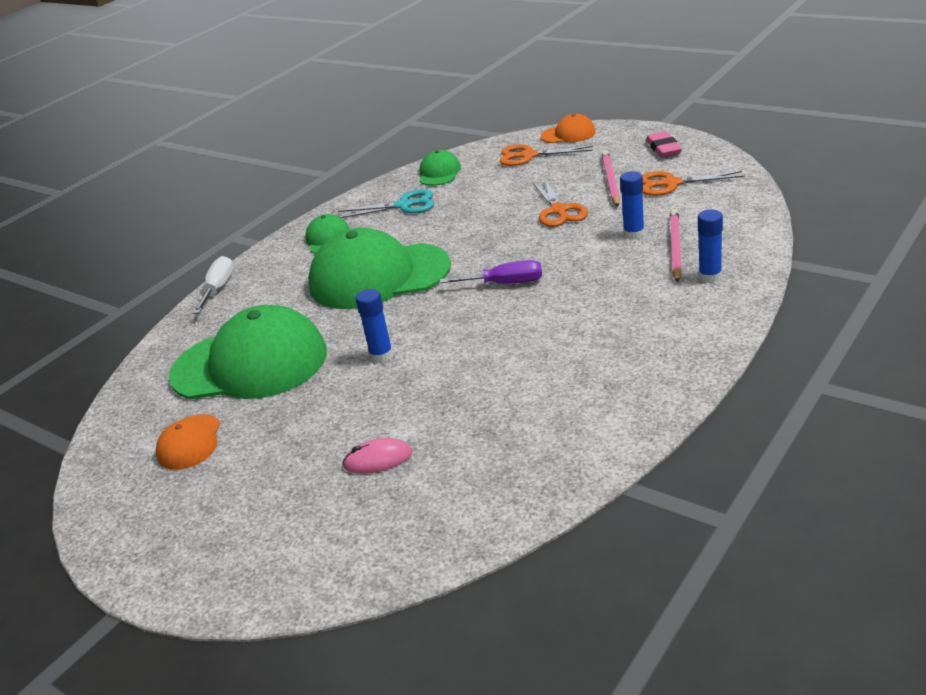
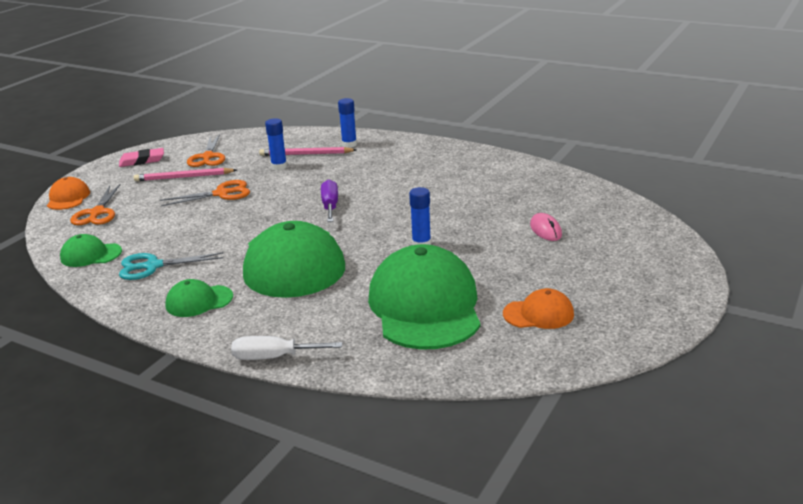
camera: 100 degrees left, 5 degrees down
turquoise scissors [338,189,434,218] -> turquoise scissors turned 90 degrees counterclockwise [119,252,223,280]

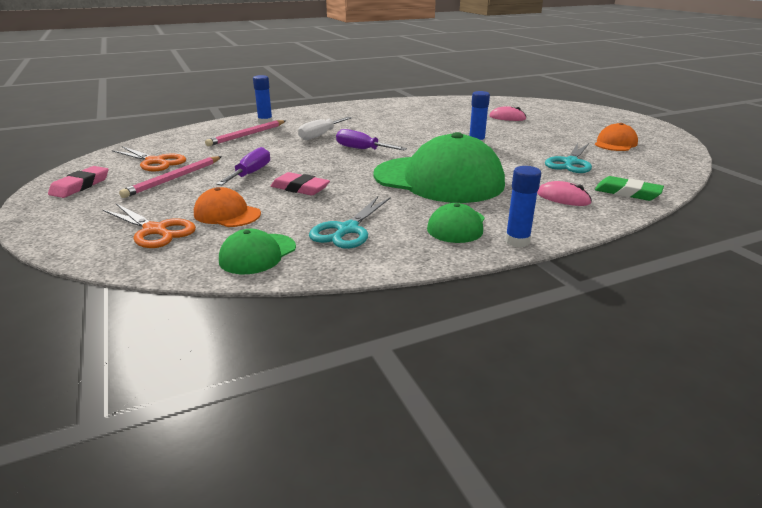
camera: 55 degrees left, 0 degrees up
orange cap [47,177,90,210] -> orange cap moved to [194,187,261,227]
orange scissors [160,180,250,206] -> purple screwdriver [216,147,270,185]
white screwdriver [231,336,342,360] -> white screwdriver moved to [298,117,352,140]
blue glue stick [265,118,287,170] -> blue glue stick moved to [505,166,541,247]
green cap [368,244,481,350] -> turquoise scissors [545,143,592,173]
none -> pink eraser [271,172,330,196]
none -> pink mouse [537,181,592,206]
none -> green eraser [595,176,664,201]

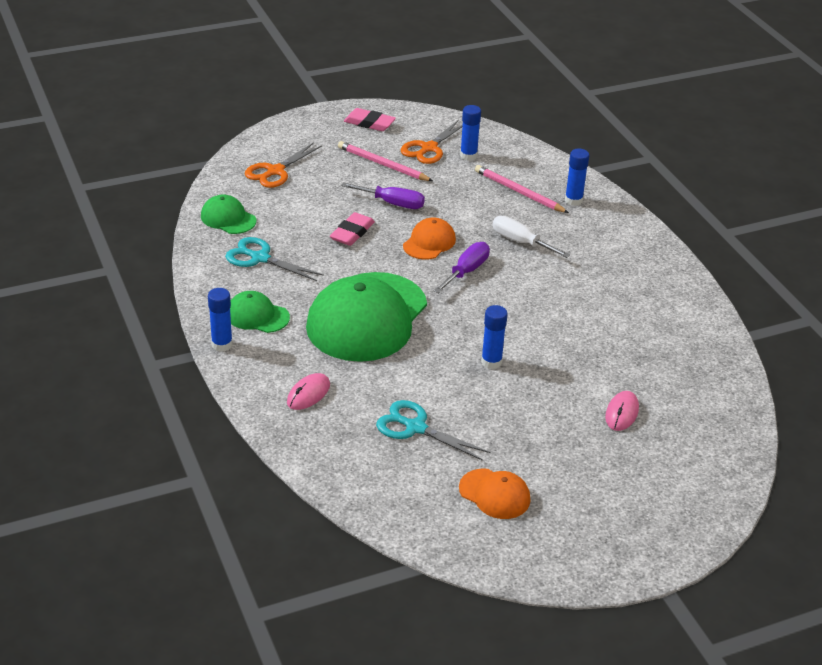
camera: 90 degrees right, 10 degrees up
orange cap [194,187,261,227] -> orange cap moved to [403,217,456,260]
green eraser [595,176,664,201] -> none
none -> blue glue stick [460,105,481,161]

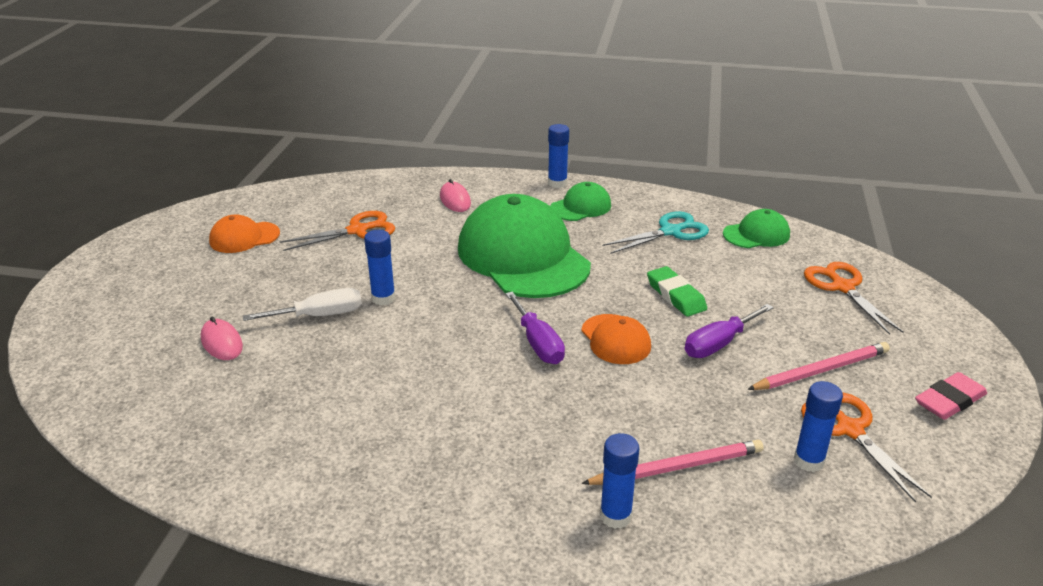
camera: 125 degrees right, 5 degrees down
pink eraser [330,212,375,246] -> green eraser [647,266,707,317]
turquoise scissors [376,400,490,461] -> orange scissors [280,211,395,251]
white screwdriver [492,216,570,258] -> white screwdriver moved to [243,288,362,321]

